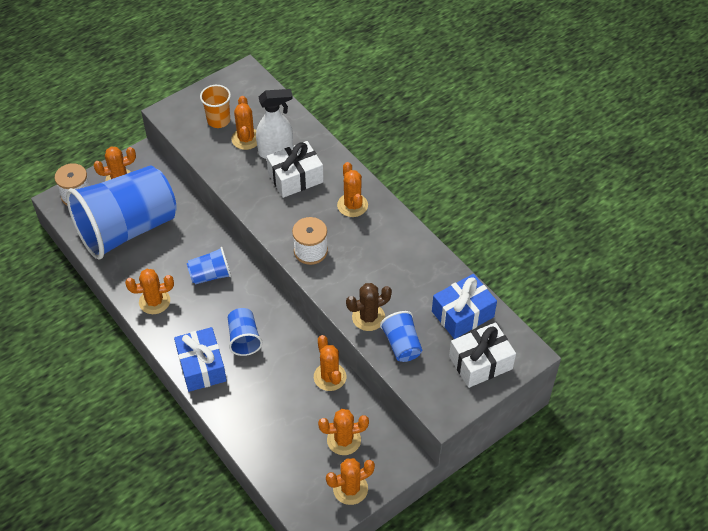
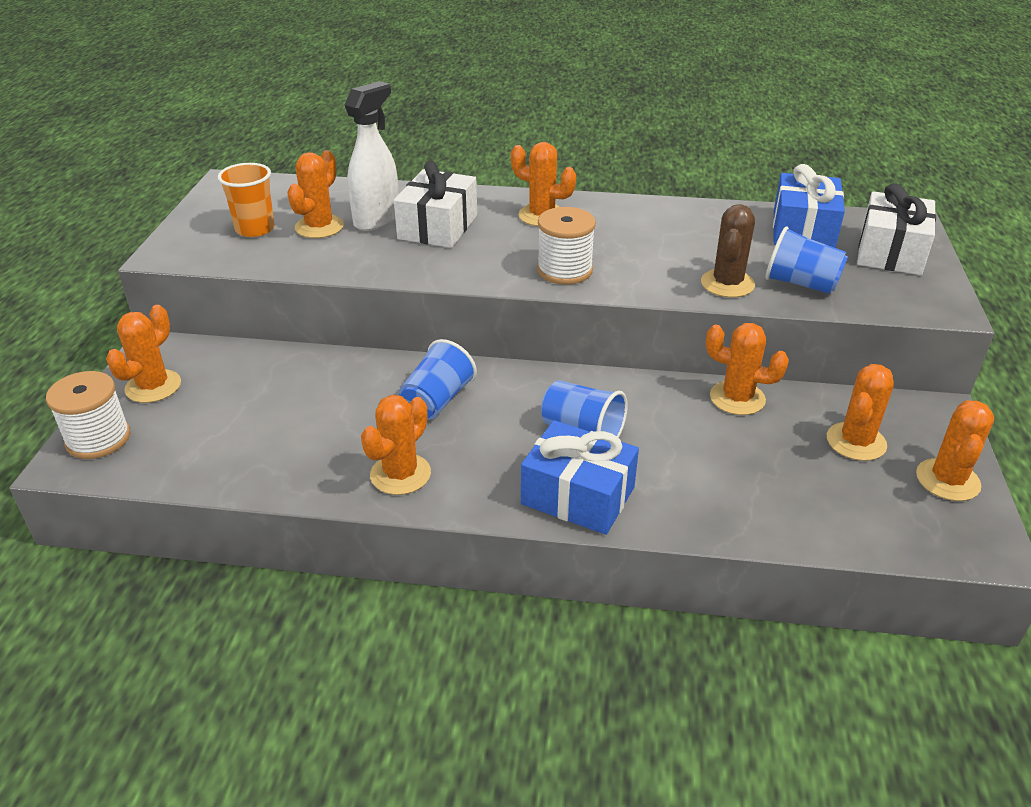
camera: 45 degrees left, 15 degrees down
blue cup [66,166,177,260] -> none
orange cactus [231,96,257,150] -> orange cactus turned 75 degrees clockwise [287,150,344,238]

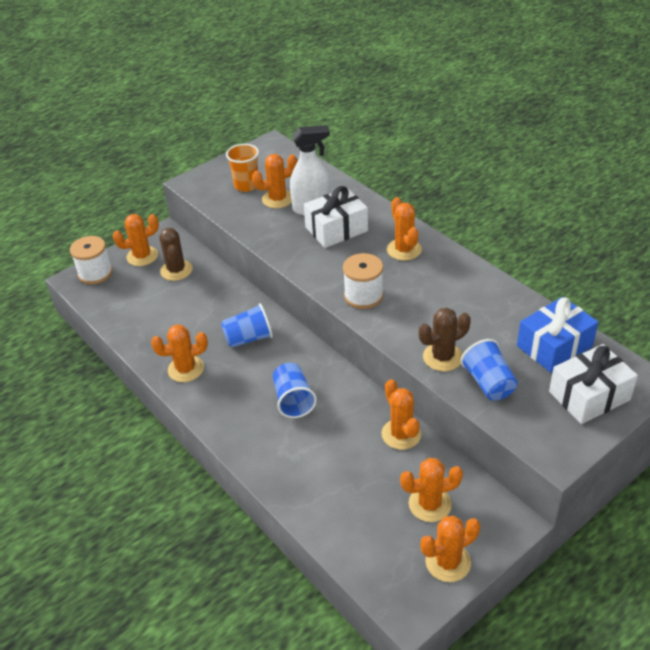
camera: 45 degrees right, 5 degrees up
blue gift [521,420,639,535] -> none
none -> brown cactus [159,228,192,281]

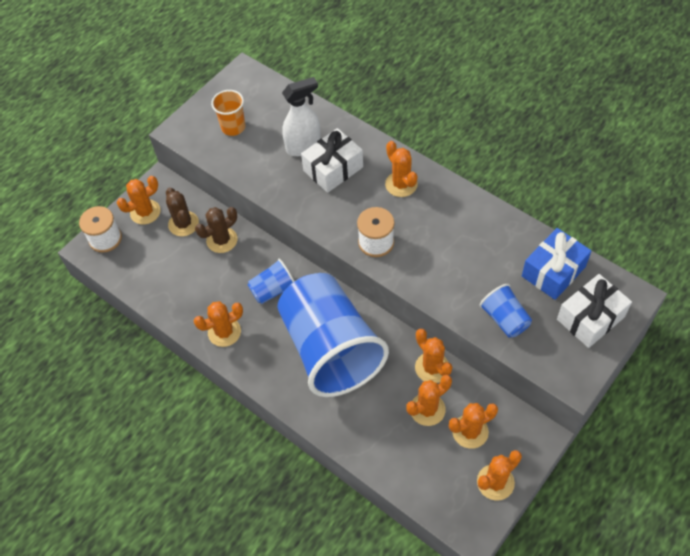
camera: 10 degrees left, 15 degrees up
orange cactus [252,154,297,208] -> orange cactus moved to [406,375,452,426]
blue cup [273,363,317,418] -> blue cup [277,273,389,397], size x2.39
brown cactus [419,308,471,371] -> brown cactus moved to [195,207,238,253]

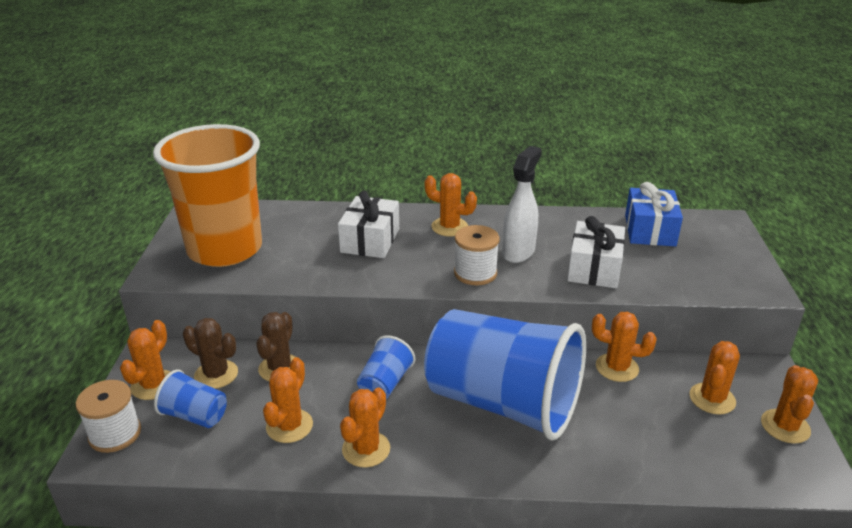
camera: 40 degrees left, 25 degrees down
orange cup [211,90,245,136] -> orange cup [153,124,262,267], size x2.39
white spray bottle [282,77,321,156] -> white spray bottle moved to [502,146,542,263]
orange cactus [406,375,452,426] -> orange cactus moved to [263,357,313,443]
blue cup [479,284,532,338] -> blue cup moved to [154,369,227,428]
white gift [557,274,632,348] -> white gift moved to [567,216,625,288]

